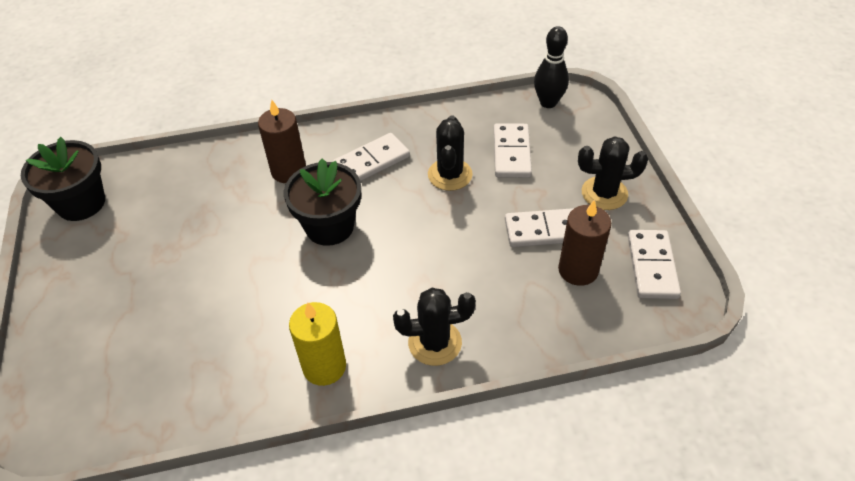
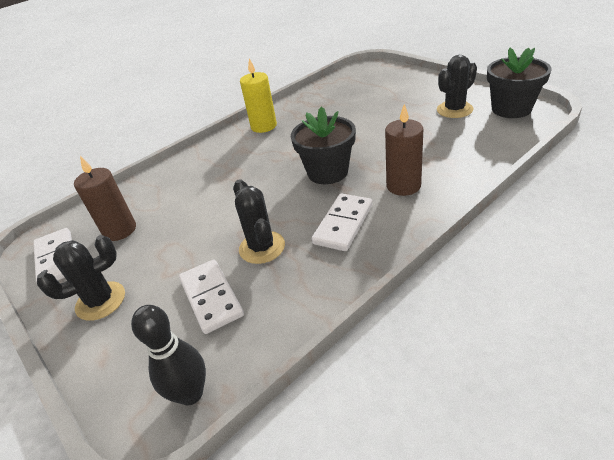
camera: 155 degrees right, 10 degrees down
black cactus [393,288,476,366] -> black cactus moved to [437,55,477,118]
white domino [505,208,574,247] -> none

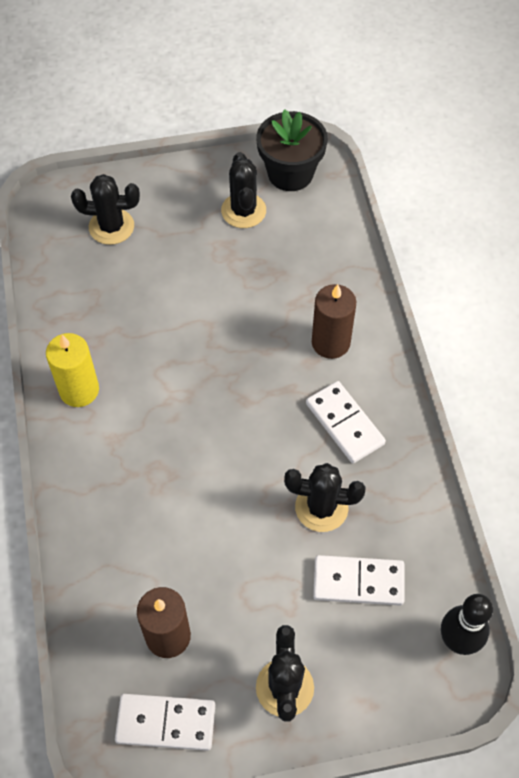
camera: 65 degrees left, 20 degrees up
black flower pot [291,106,356,184] -> none
none -> black cactus [71,174,140,245]

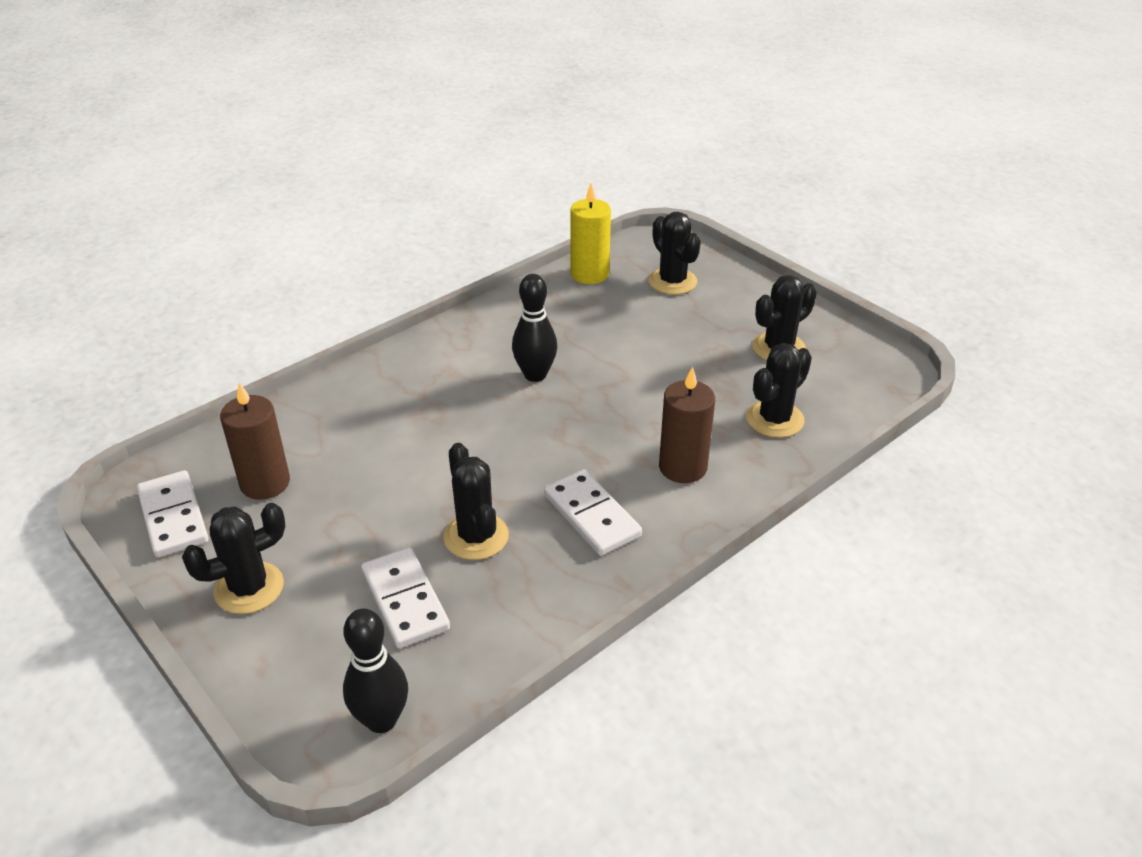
camera: 60 degrees right, 20 degrees down
yellow candle [46,333,99,407] -> yellow candle moved to [570,183,611,284]
black flower pot [256,109,328,191] -> none
white domino [306,381,386,463] -> white domino turned 60 degrees counterclockwise [544,470,642,556]
none -> black bowling pin [512,274,557,382]
none -> black cactus [746,343,812,438]

